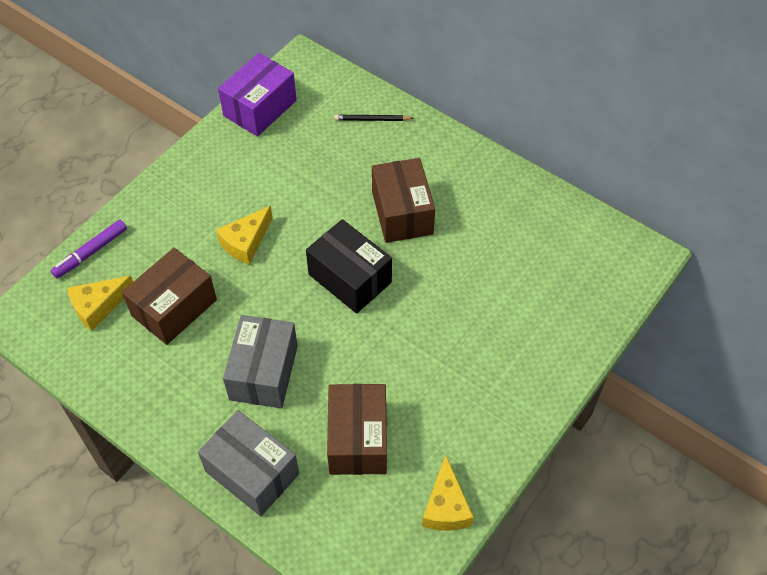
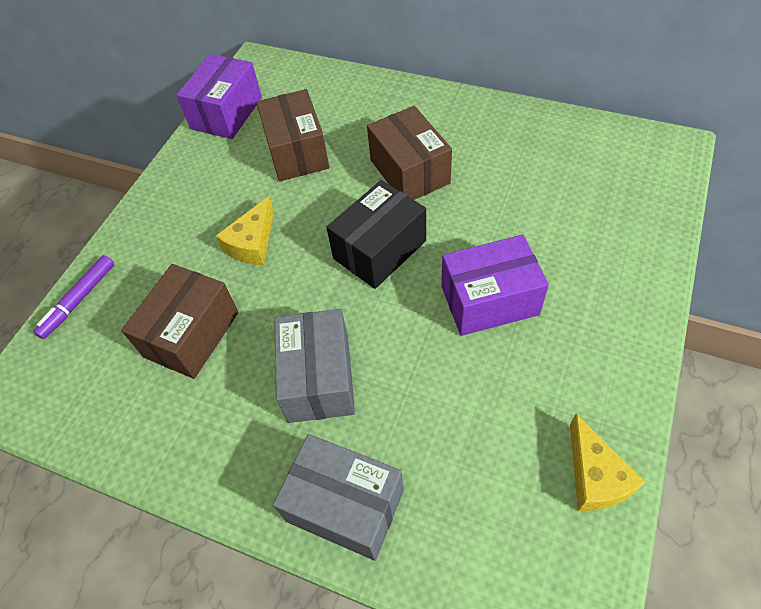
camera: 10 degrees left, 0 degrees up
yellow cheese [67,276,133,331] -> none
black box [306,219,392,314] -> black box turned 75 degrees counterclockwise [326,180,426,289]
brown box [327,384,387,475] -> brown box moved to [256,89,329,181]
black pencil [334,115,414,121] -> none
none -> purple box [441,235,549,336]

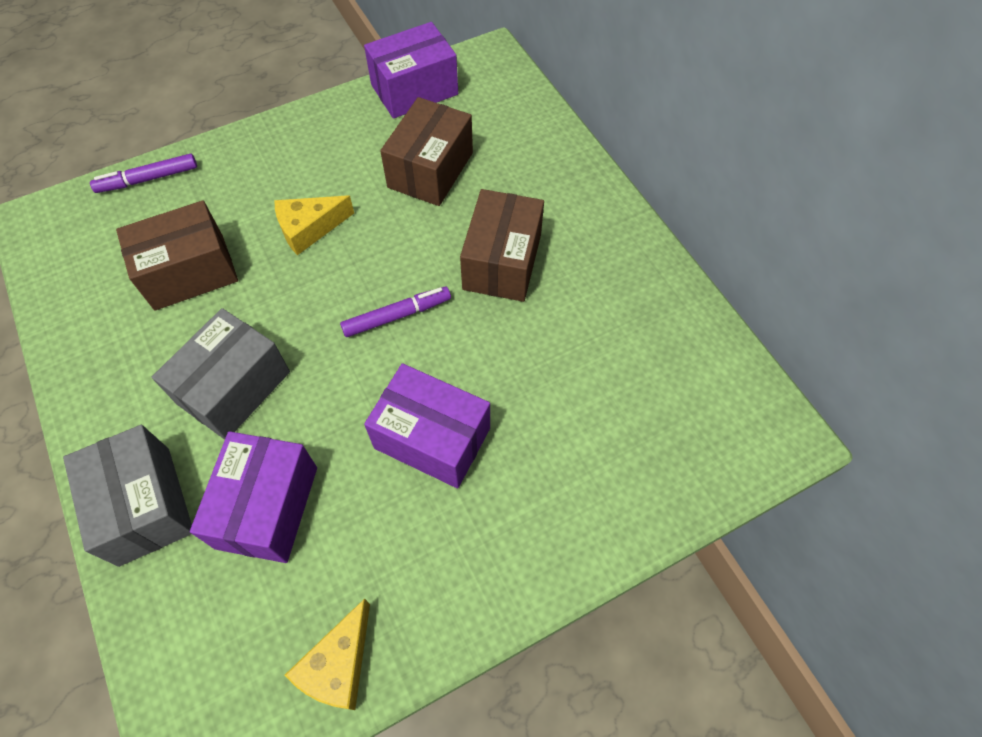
camera: 35 degrees right, 5 degrees up
black box [326,180,426,289] -> purple marker [340,286,451,337]
none -> purple box [190,431,317,563]

